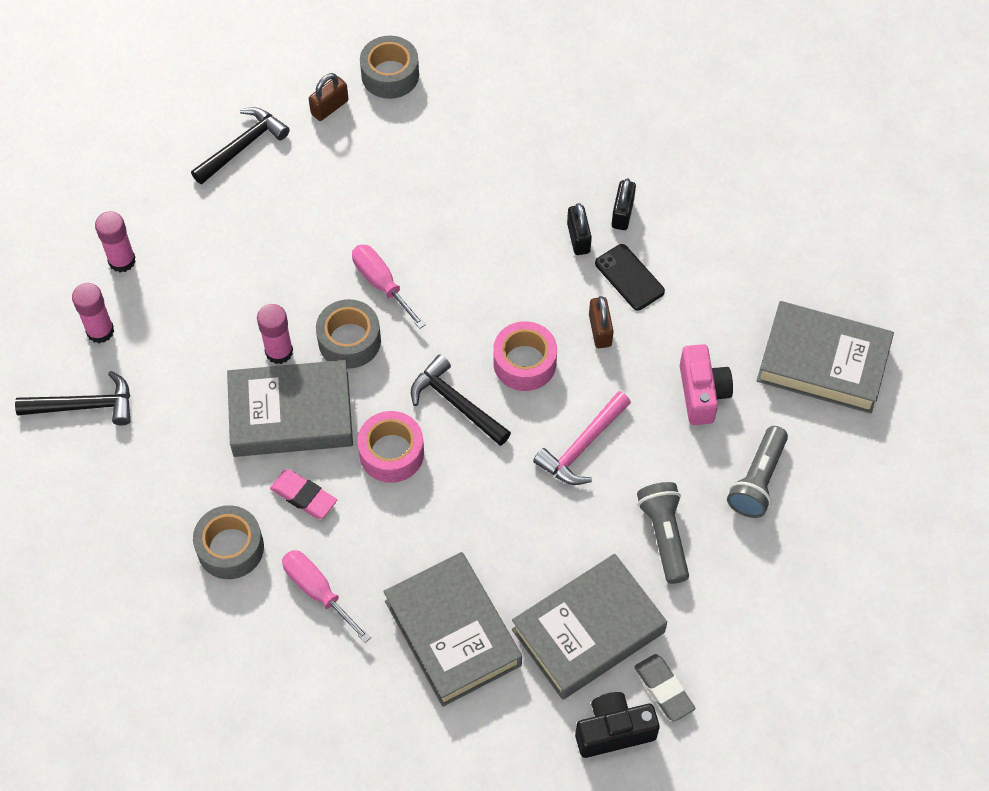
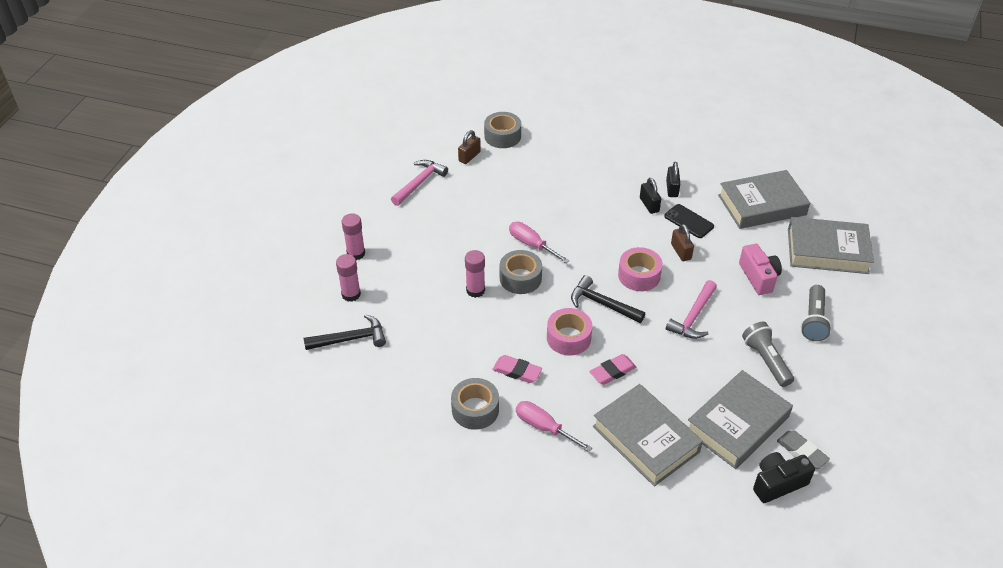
camera: 10 degrees left, 15 degrees down
black hammer [191,107,290,184] -> pink hammer [391,160,448,206]
grey book [227,360,353,457] -> grey book moved to [718,170,810,229]
none -> pink eraser [589,354,636,385]

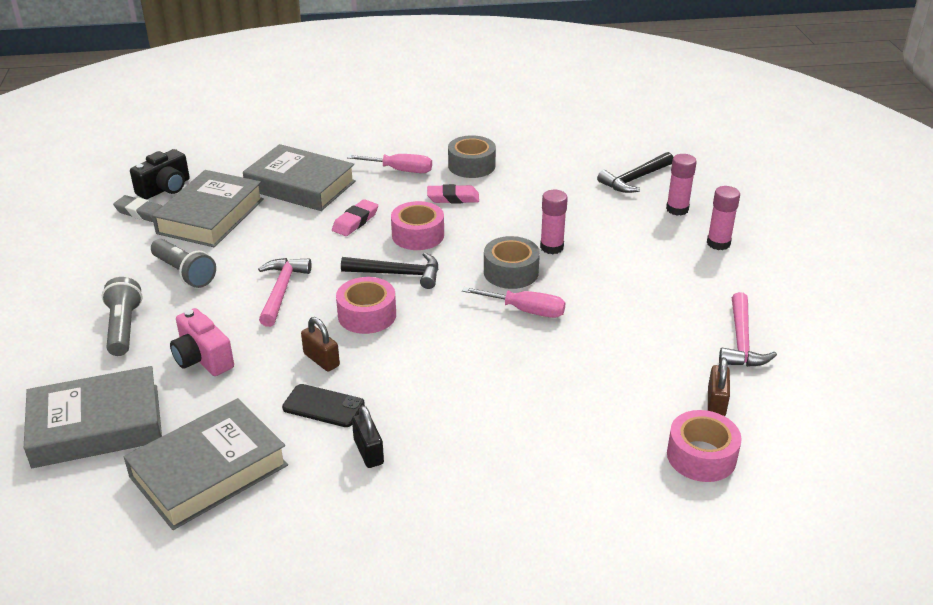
camera: 155 degrees right, 10 degrees down
grey tape [484,112,521,148] -> pink tape [667,410,742,482]
black padlock [640,178,661,214] -> none

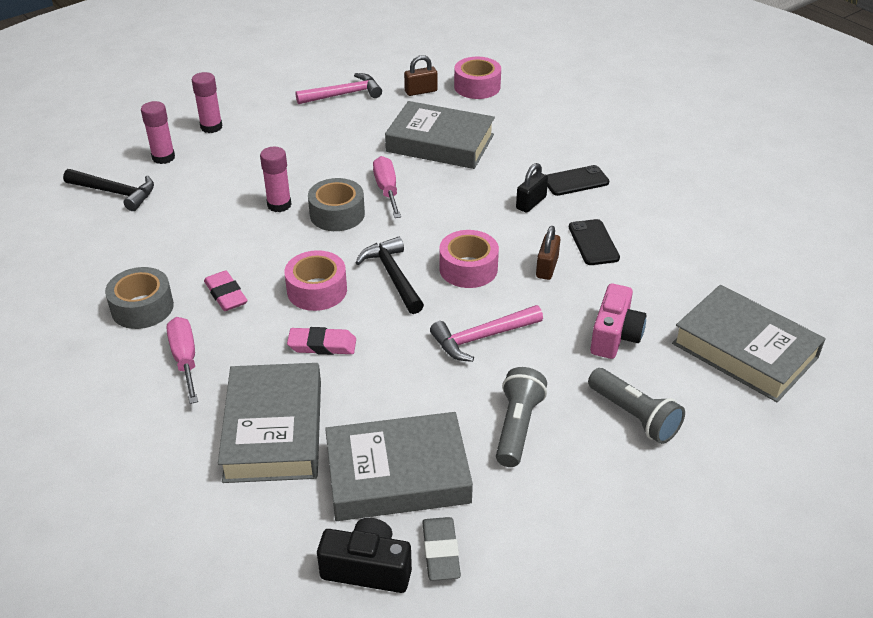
camera: 120 degrees left, 5 degrees up
grey flashlight [102,277,143,356] -> grey flashlight turned 90 degrees counterclockwise [588,368,685,444]
grey book [124,398,288,530] -> grey book moved to [385,101,495,169]
black padlock [352,405,384,468] -> black padlock moved to [516,163,548,213]
none -> black phone [547,165,609,196]

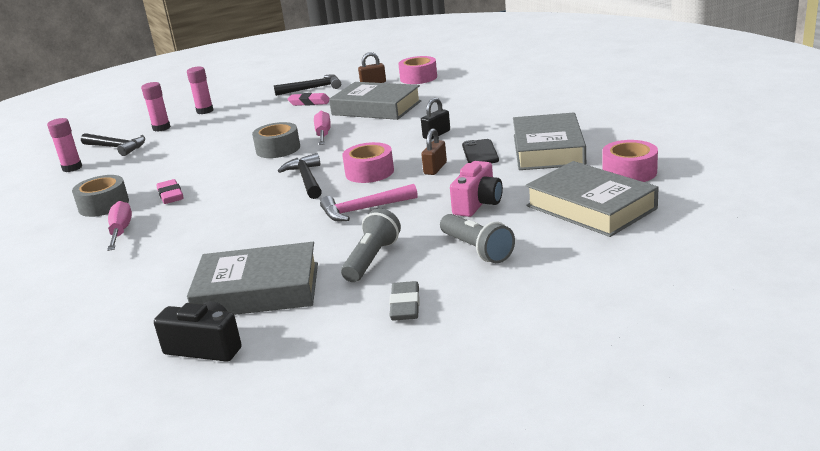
camera: 10 degrees right, 15 degrees down
grey book [218,363,321,483] -> grey book moved to [513,112,586,170]
pink glue stick [260,147,291,212] -> pink glue stick moved to [47,118,82,172]
pink tape [284,250,347,311] -> pink tape moved to [602,140,658,182]
pink eraser [287,327,356,355] -> pink eraser moved to [287,93,329,106]
pink hammer [295,73,382,104] -> black hammer [274,74,341,96]
grey eraser [422,517,461,581] -> grey eraser moved to [389,281,420,321]
black phone [547,165,609,196] -> none

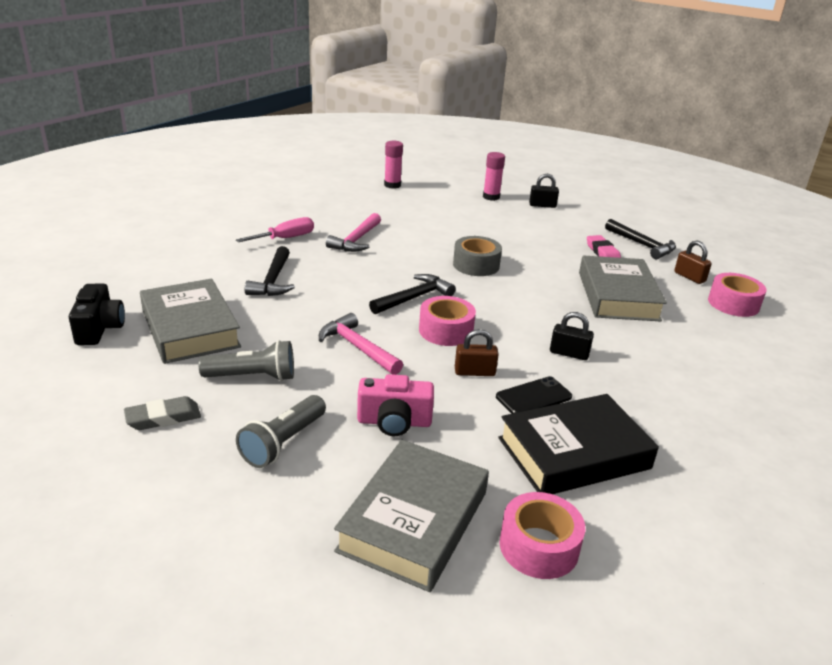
camera: 60 degrees right, 5 degrees up
grey tape [72,175,129,217] -> none
black hammer [81,133,145,156] -> black hammer moved to [245,246,295,296]
pink eraser [156,179,183,204] -> pink hammer [326,213,381,252]
pink glue stick [187,67,214,114] -> black padlock [529,174,559,208]
pink screwdriver [314,111,331,145] -> none
grey book [513,112,586,170] -> black book [498,394,659,494]

